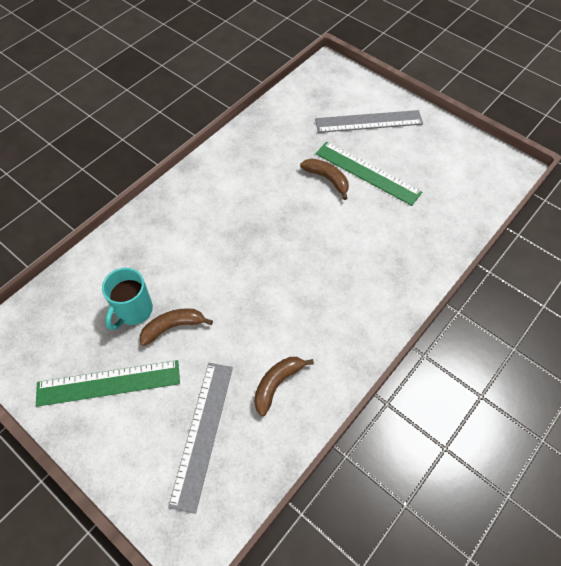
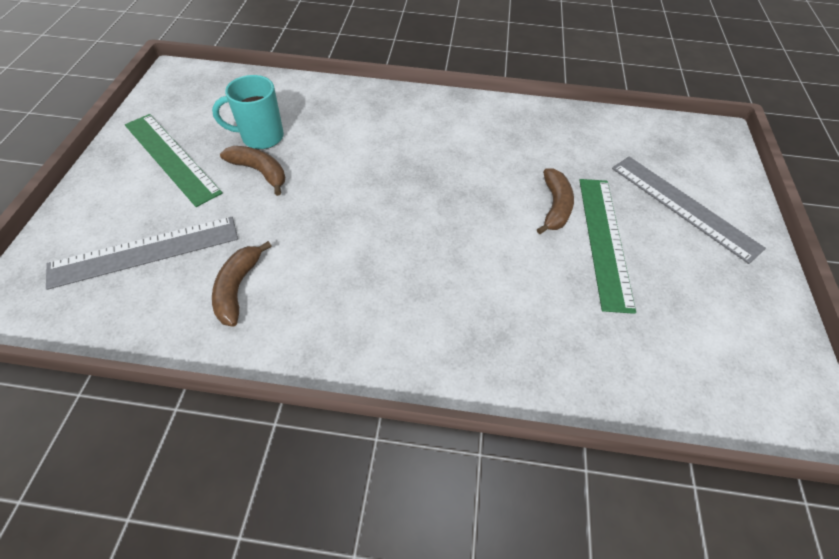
camera: 55 degrees right, 5 degrees down
brown banana [254,357,314,416] -> brown banana turned 90 degrees counterclockwise [212,241,272,327]

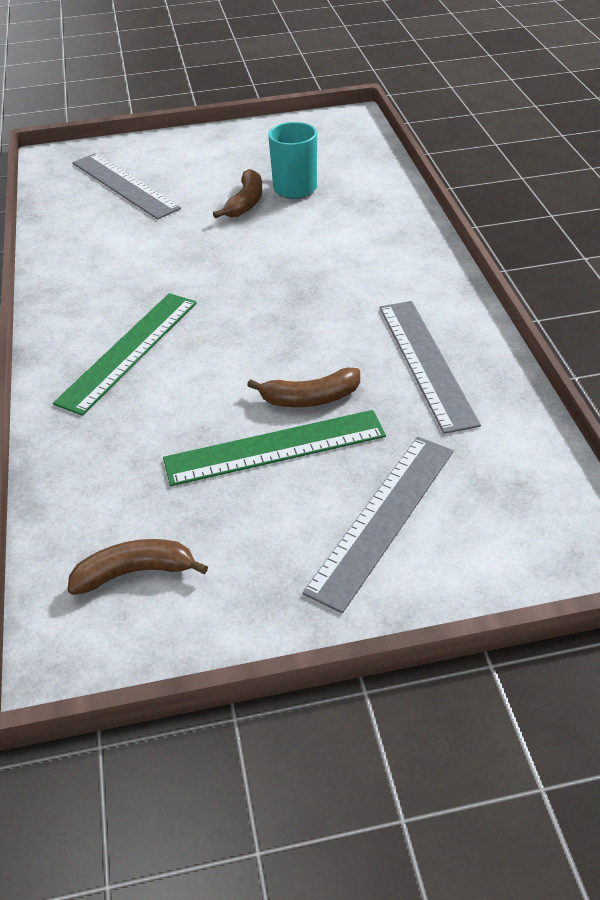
camera: 75 degrees right, 10 degrees down
green ruler [125,114,223,207] -> green ruler moved to [53,293,197,416]
brown banana [212,241,272,327] -> brown banana moved to [67,539,208,595]
none -> grey ruler [380,301,481,434]

